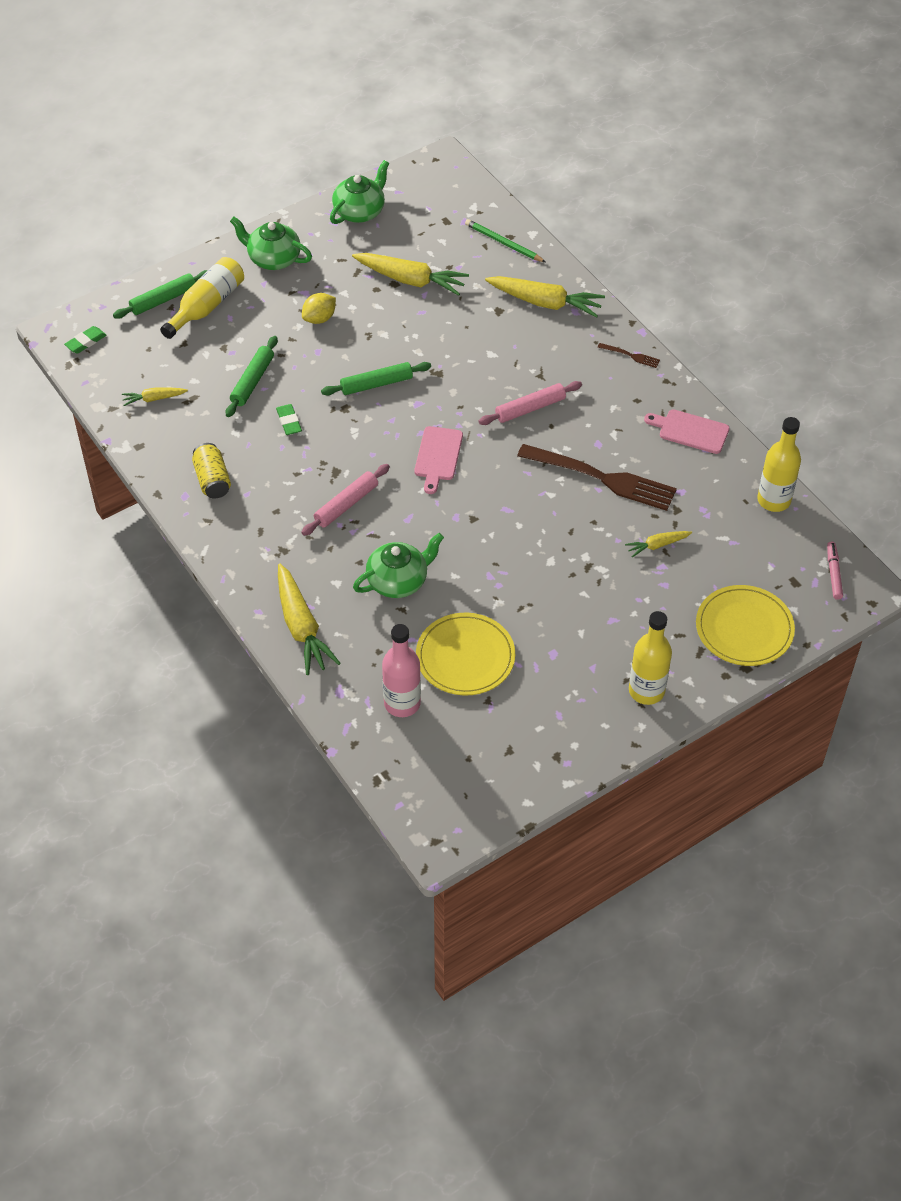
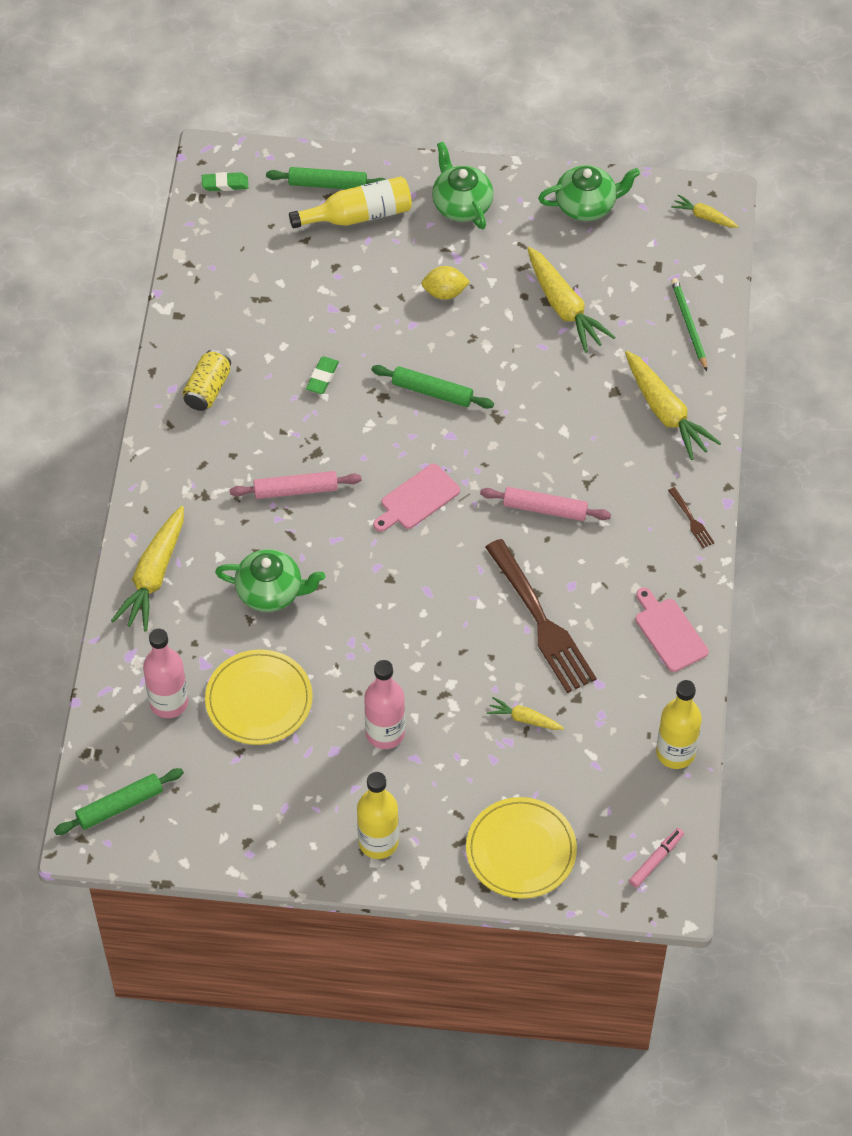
camera: 40 degrees right, 5 degrees up
yellow carrot [122,387,188,406] -> yellow carrot moved to [671,194,739,228]
green rolling pin [226,336,278,417] -> green rolling pin moved to [54,768,184,835]
none -> pink bottle [364,660,405,749]

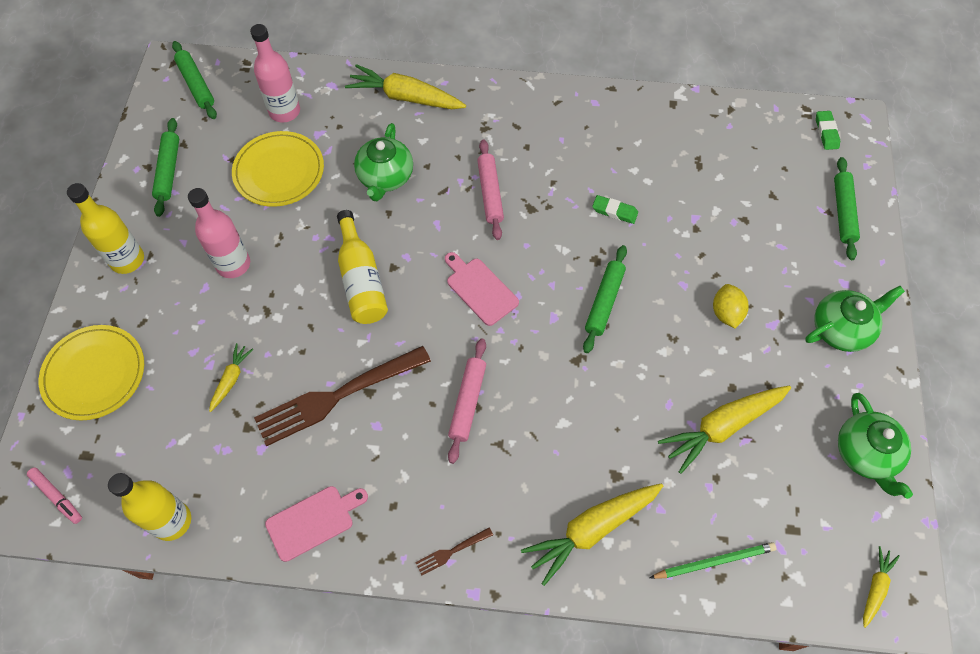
camera: 90 degrees right, 5 degrees up
yellow can [183,350,231,411] -> none
yellow bottle [289,176,412,228] -> yellow bottle moved to [337,210,388,324]
none -> green rolling pin [152,118,179,217]

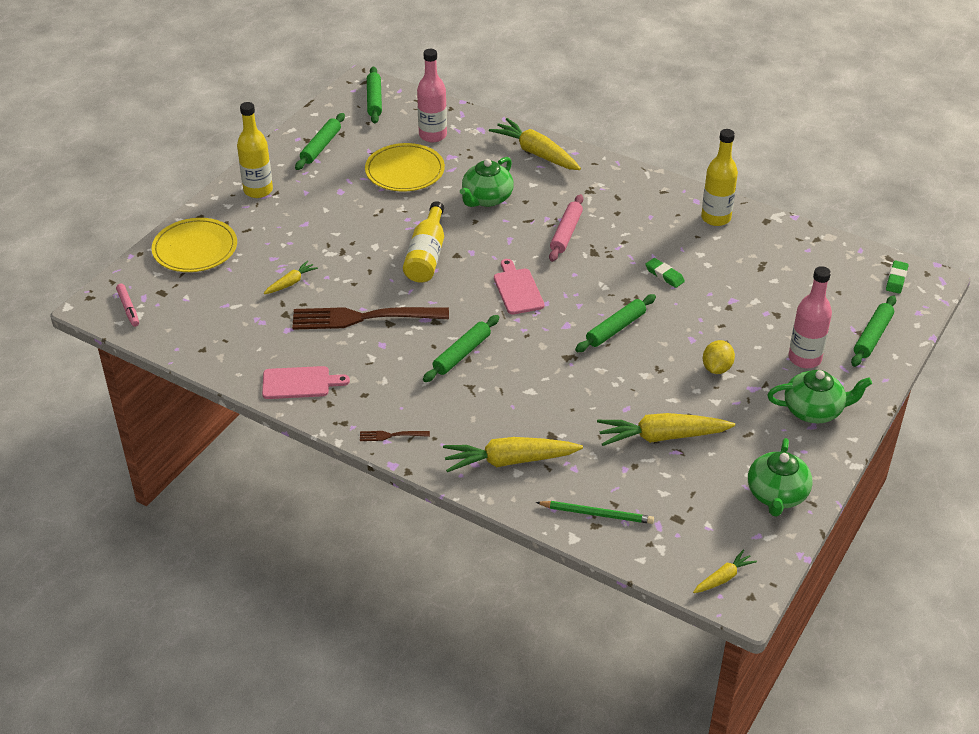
camera: 25 degrees right, 20 degrees down
yellow bottle [108,473,191,541] -> yellow bottle moved to [701,129,738,226]
pink bottle [188,188,250,278] -> pink bottle moved to [788,266,832,368]
pink rolling pin [448,338,486,464] -> green rolling pin [423,315,499,382]

